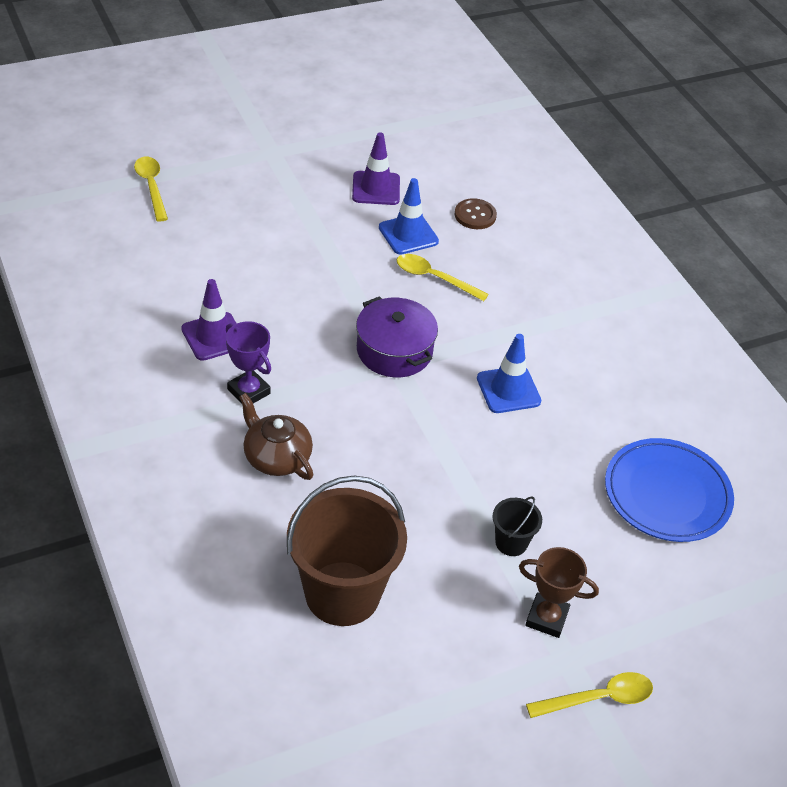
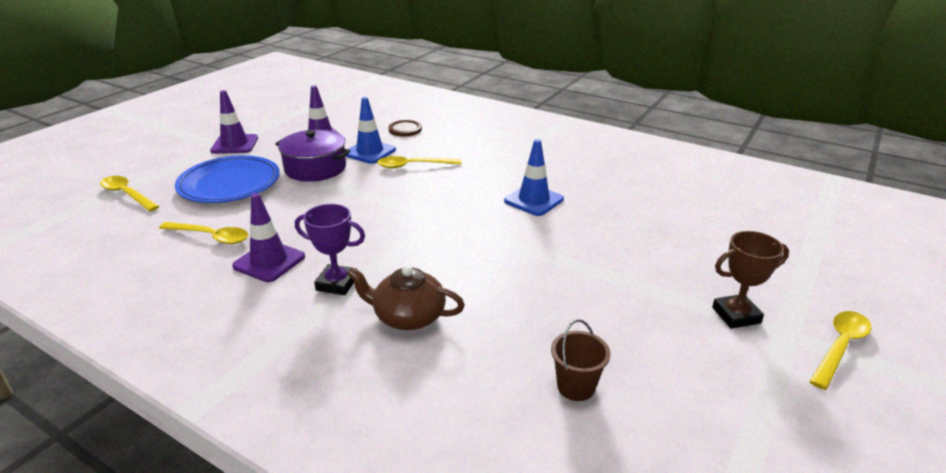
camera: 30 degrees left, 15 degrees down
brown bucket [287,475,407,626] -> brown bucket [551,319,611,401], size x0.45
purple pot [356,296,438,377] -> purple pot moved to [275,129,351,182]
black bucket [493,496,542,556] -> none
blue plate [605,438,734,542] -> blue plate moved to [175,155,280,203]
none -> yellow spoon [159,222,248,244]
none -> purple traffic cone [210,90,258,154]

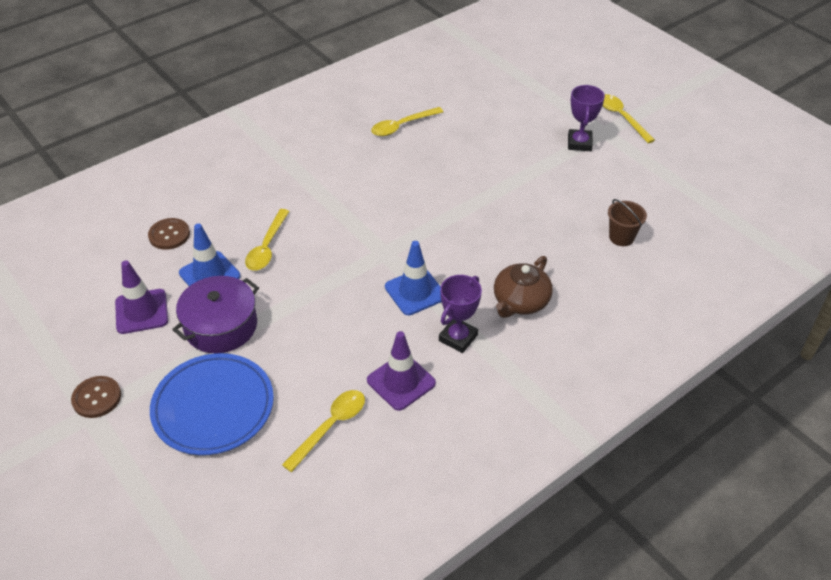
camera: 70 degrees left, 15 degrees up
yellow spoon [100,176,160,211] -> yellow spoon moved to [371,107,443,136]
purple traffic cone [210,90,258,154] -> brown button [71,376,121,418]
blue traffic cone [504,139,564,216] -> blue traffic cone moved to [385,241,442,315]
brown trophy [712,231,789,329] -> purple trophy [568,85,605,151]

